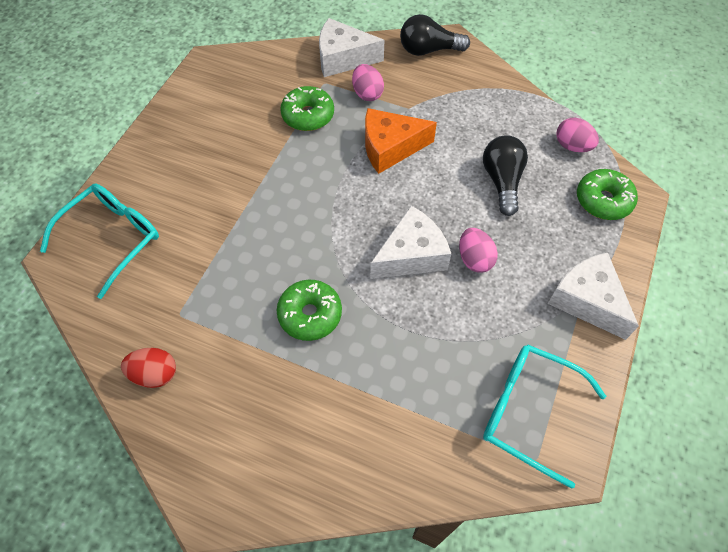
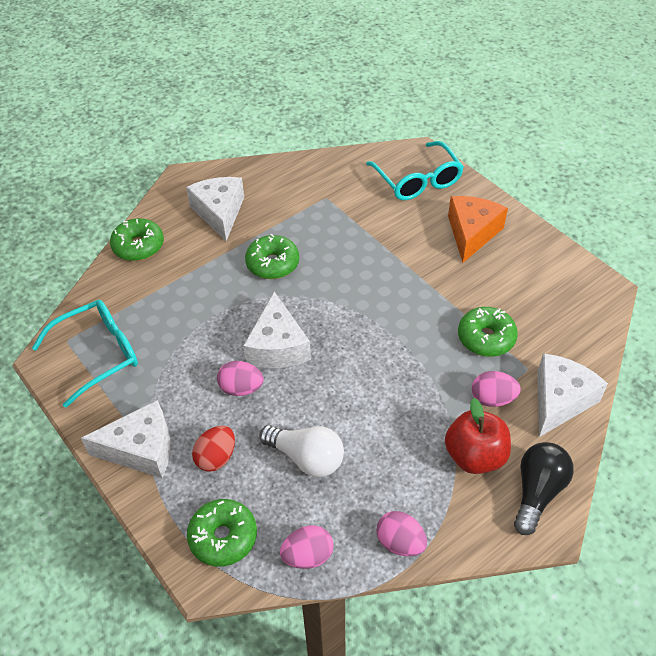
camera: 120 degrees right, 10 degrees down
red egg [121,348,176,388] -> red egg moved to [192,426,235,472]
orange cheese [365,108,437,174] -> orange cheese moved to [448,196,508,263]
black light bulb [483,135,528,216] -> white light bulb [259,425,344,477]
none -> green donut [110,218,164,261]
none -> white cheese [186,177,244,241]
none -> pink egg [376,511,427,556]
none -> red apple [445,398,511,474]

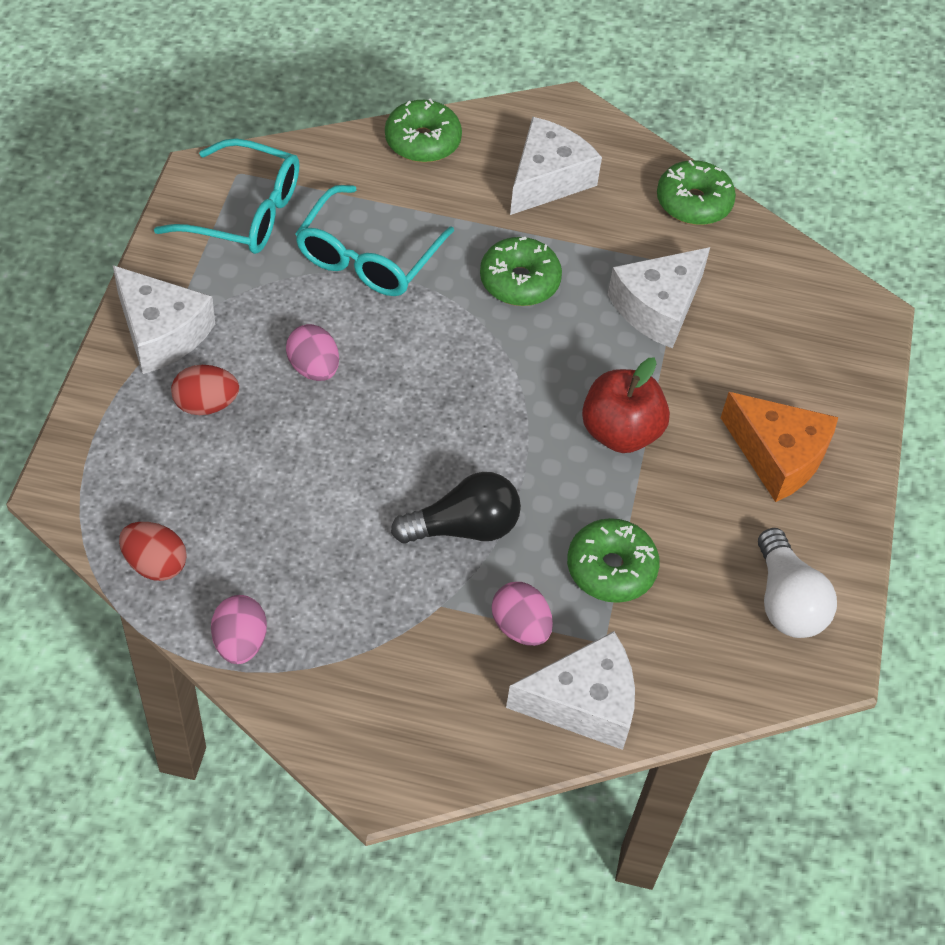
camera: 45 degrees right, 5 degrees up
green donut [187,499,257,567] -> green donut moved to [657,160,736,225]
white cheese [243,292,311,368] -> white cheese moved to [608,247,710,348]
white light bulb [259,425,344,477] -> white light bulb moved to [758,528,837,638]
pink egg [280,525,334,569] -> red egg [119,522,187,581]
turquoise glasses [366,141,464,200] -> turquoise glasses moved to [295,185,454,296]
red apple [445,398,511,474] -> red apple moved to [582,357,670,453]
orange cheese [448,196,508,263] -> orange cheese turned 60 degrees clockwise [721,392,838,502]
black light bulb [514,442,574,535] -> black light bulb moved to [391,472,521,544]

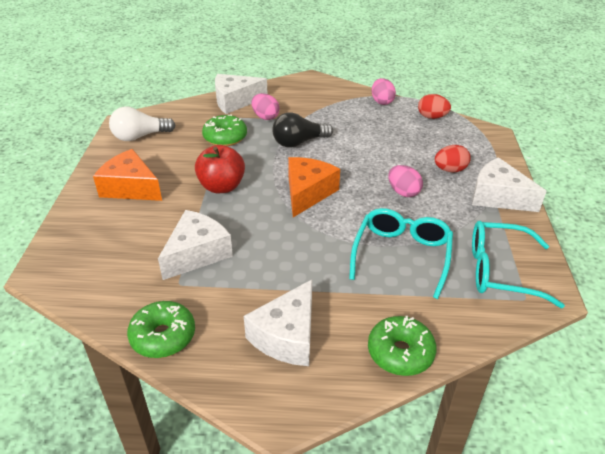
camera: 175 degrees right, 15 degrees down
green donut [480,237,562,306] -> none
white light bulb [758,528,837,638] -> white light bulb turned 90 degrees counterclockwise [109,107,176,141]
none -> orange cheese [288,157,340,217]

